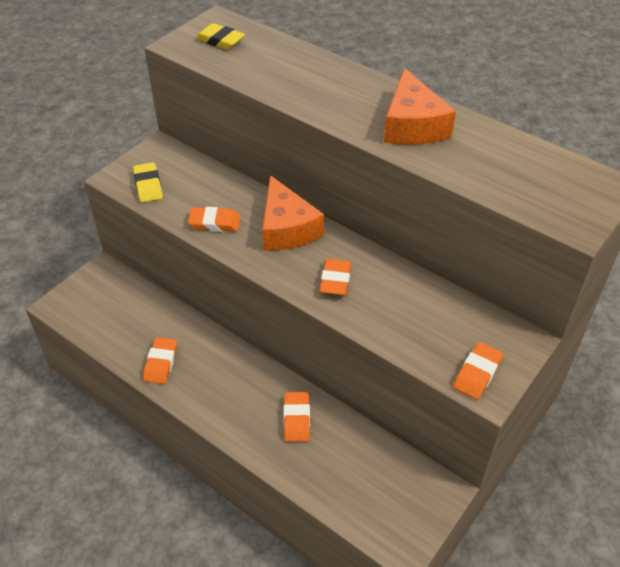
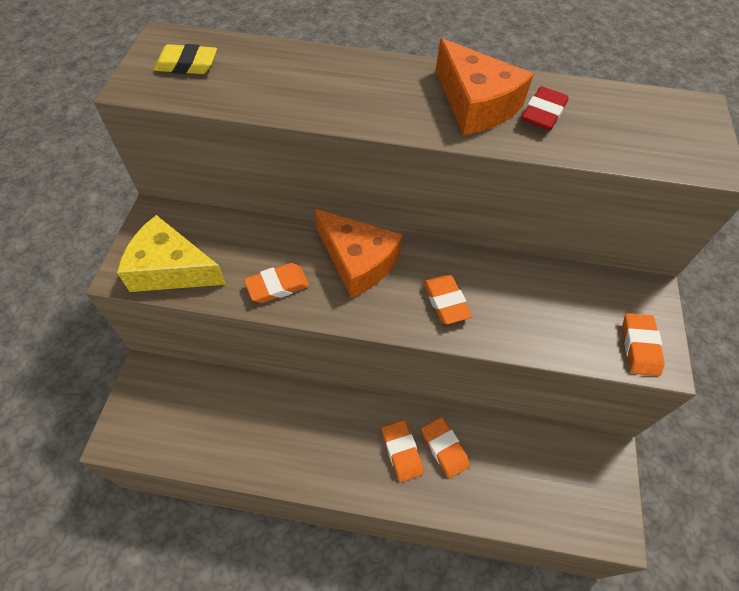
camera: 30 degrees left, 10 degrees up
yellow eraser [133,162,163,203] -> yellow cheese [117,215,226,292]
orange eraser [143,337,177,384] -> orange eraser moved to [382,420,424,482]
none -> red eraser [522,86,569,131]

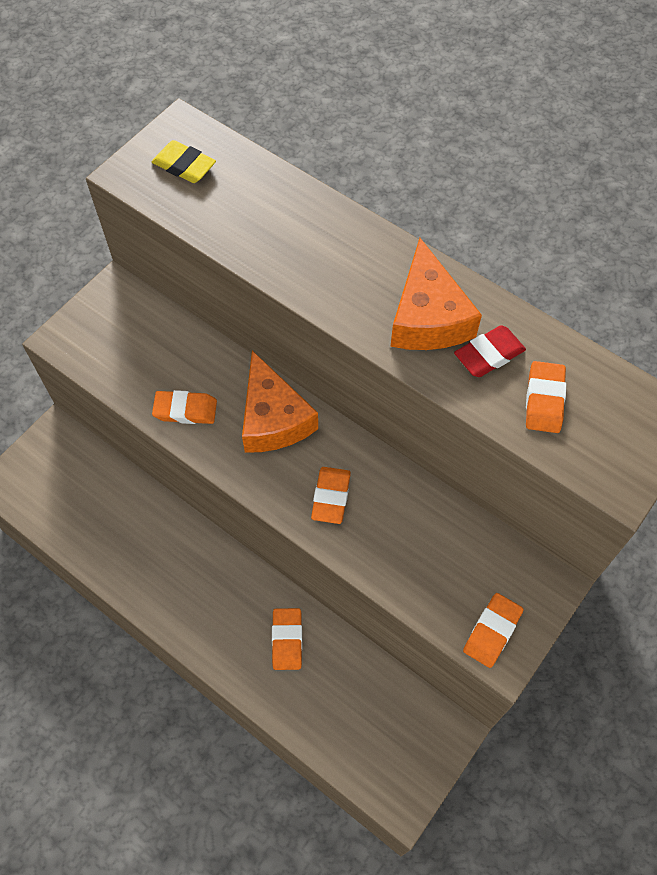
camera: 30 degrees right, 5 degrees up
yellow cheese [117,215,226,292] -> none
orange eraser [382,420,424,482] -> orange eraser moved to [526,361,566,433]

